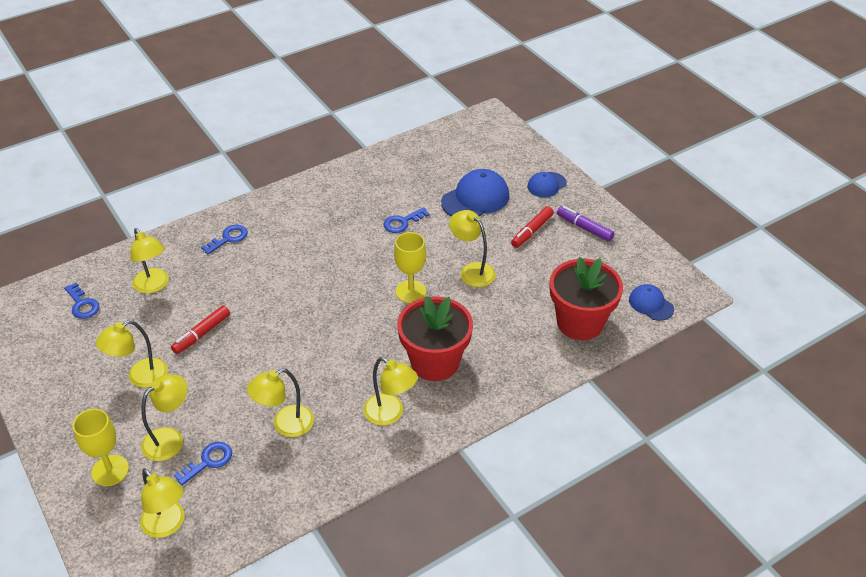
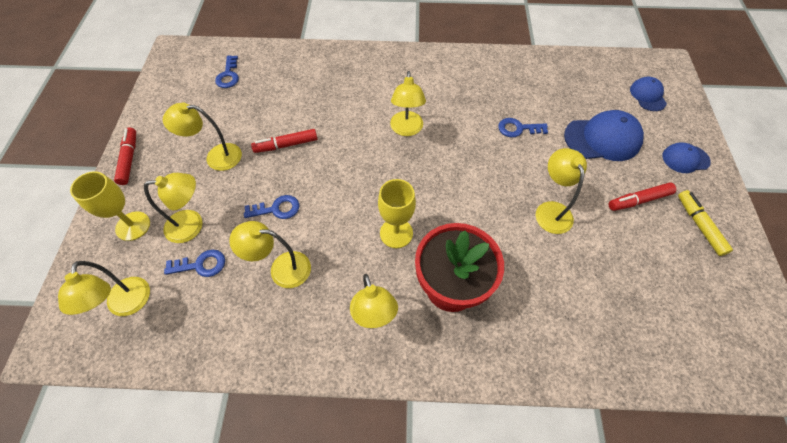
camera: 35 degrees right, 15 degrees up
yellow lamp [131,228,169,294] -> yellow lamp moved to [390,71,426,136]
blue key [201,225,248,254] -> blue key moved to [244,195,299,219]
yellow goblet [394,232,426,303] -> yellow goblet moved to [378,179,416,248]
red flower pot [550,257,623,340] -> none
purple marker [557,206,614,242] -> yellow marker [678,190,733,256]
blue cap [629,284,674,321] -> blue cap moved to [630,77,667,111]
none -> red marker [114,127,136,185]

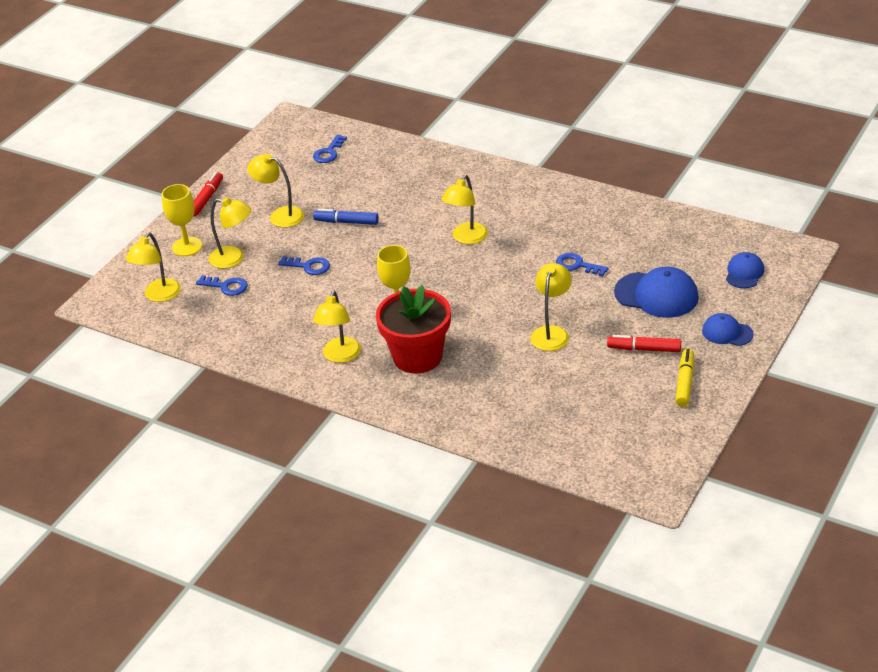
camera: 30 degrees right, 20 degrees down
yellow lamp [229,221,311,288] -> none
red marker [251,129,317,153] -> blue marker [313,209,379,225]

